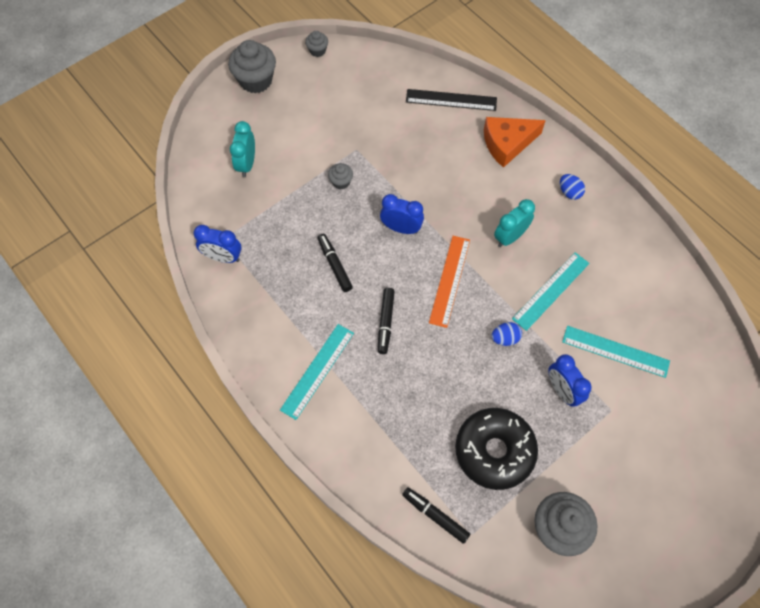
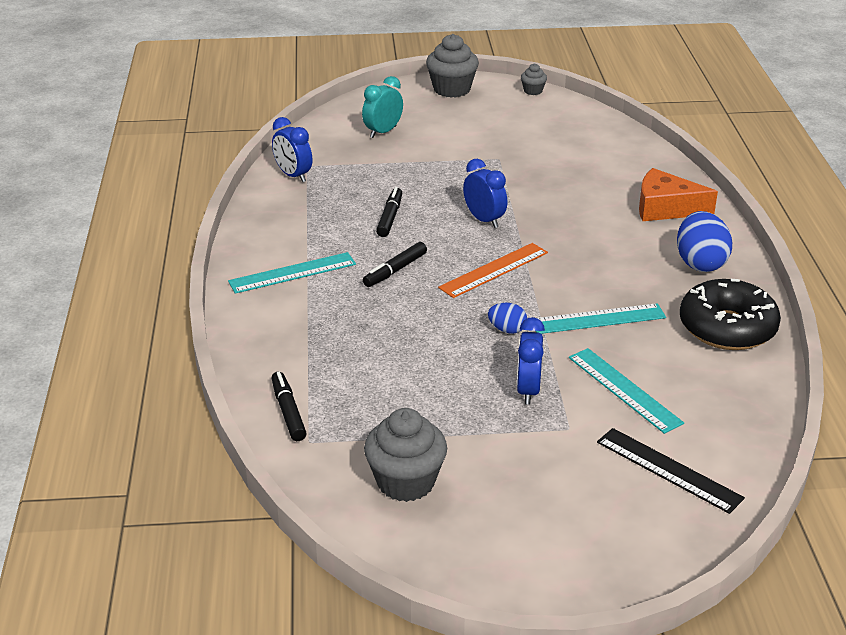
camera: 35 degrees right, 30 degrees down
grey cupcake [328,163,353,189] -> none
black ruler [406,89,497,111] -> black ruler moved to [597,428,745,514]
black donut [455,408,538,490] -> black donut moved to [680,279,781,350]
turquoise clock [494,199,535,247] -> none
blue egg [560,174,585,200] -> blue egg [677,211,732,272], size x1.90

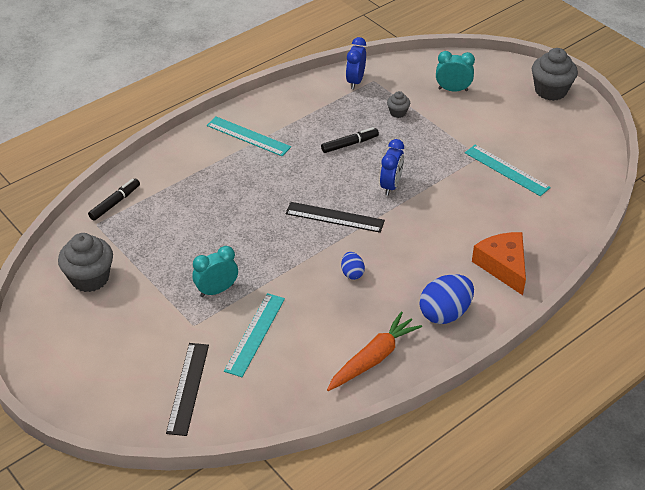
camera: 55 degrees right, 10 degrees up
black marker [363,242,427,287] -> none
orange ruler [438,243,548,298] -> black ruler [286,202,385,233]
blue egg [488,302,527,334] -> blue egg moved to [341,252,365,280]
blue clock [517,317,545,404] -> turquoise clock [192,246,238,297]
grey cupcake [521,63,547,95] -> grey cupcake moved to [387,91,410,118]
turquoise ruler [536,303,666,334] -> turquoise ruler moved to [465,145,551,196]
black donut [680,279,781,350] -> orange carrot [327,312,422,391]

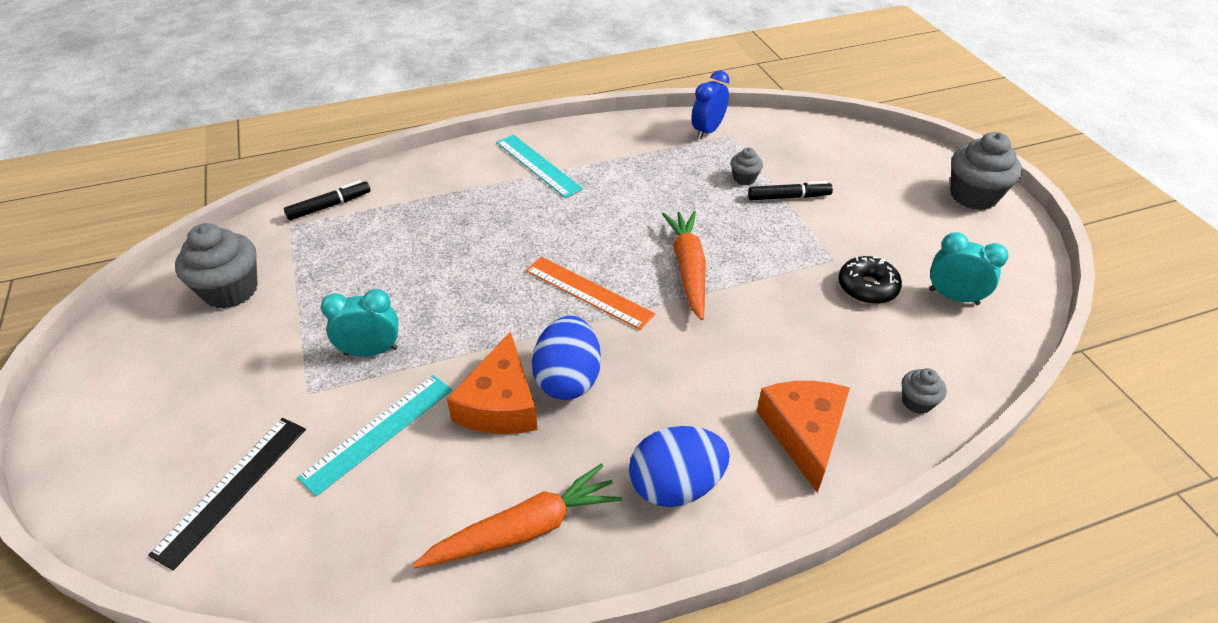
camera: 20 degrees right, 0 degrees up
black ruler [286,202,385,233] -> orange ruler [526,257,655,330]
black marker [321,127,379,153] -> black marker moved to [748,181,833,200]
blue egg [341,252,365,280] -> blue egg [532,316,601,400], size x1.90
blue clock [380,139,404,196] -> orange carrot [662,211,706,320]
turquoise clock [436,51,475,91] -> turquoise clock moved to [929,232,1008,305]
turquoise ruler [465,145,551,196] -> black donut [838,256,902,304]
none -> orange cheese [447,331,538,434]
none -> grey cupcake [902,368,947,414]

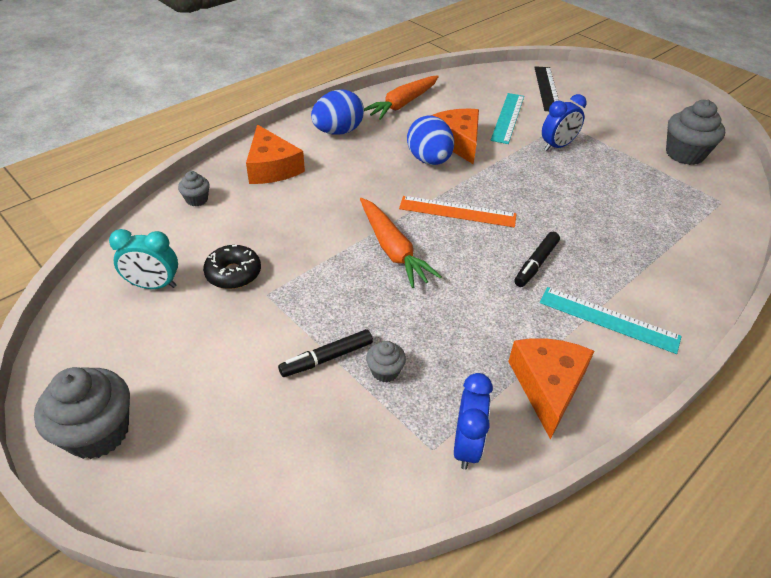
camera: 155 degrees right, 0 degrees up
black marker [284,180,370,220] -> black marker moved to [514,232,560,287]
turquoise clock [321,289,399,357] -> blue clock [542,94,587,151]
none -> orange cheese [508,338,594,440]

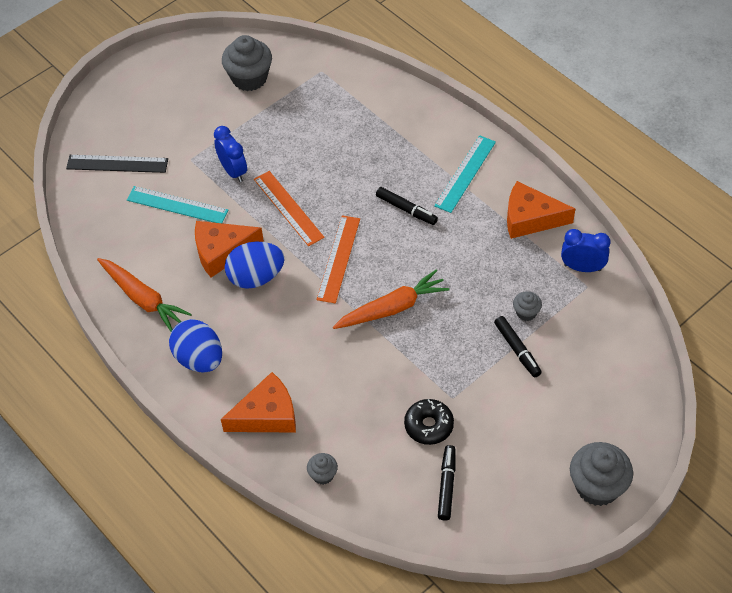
camera: 85 degrees left, 10 degrees up
turquoise clock [109,229,178,289] -> black marker [438,445,456,521]
none -> orange ruler [254,171,324,246]

